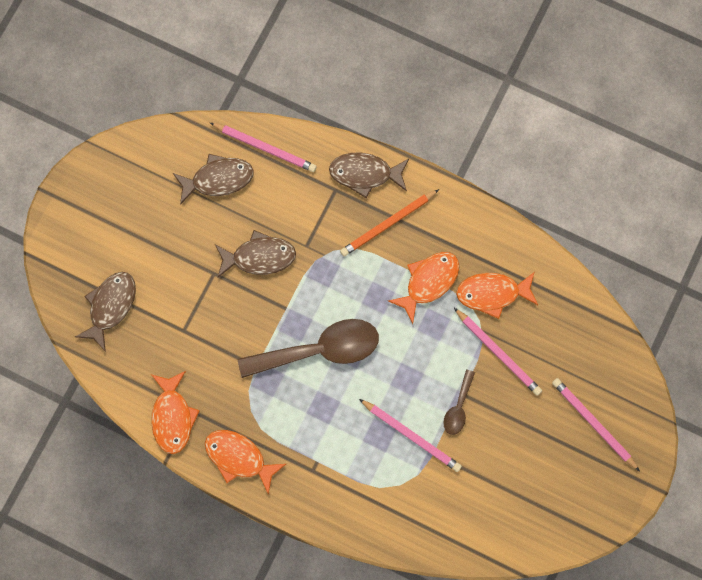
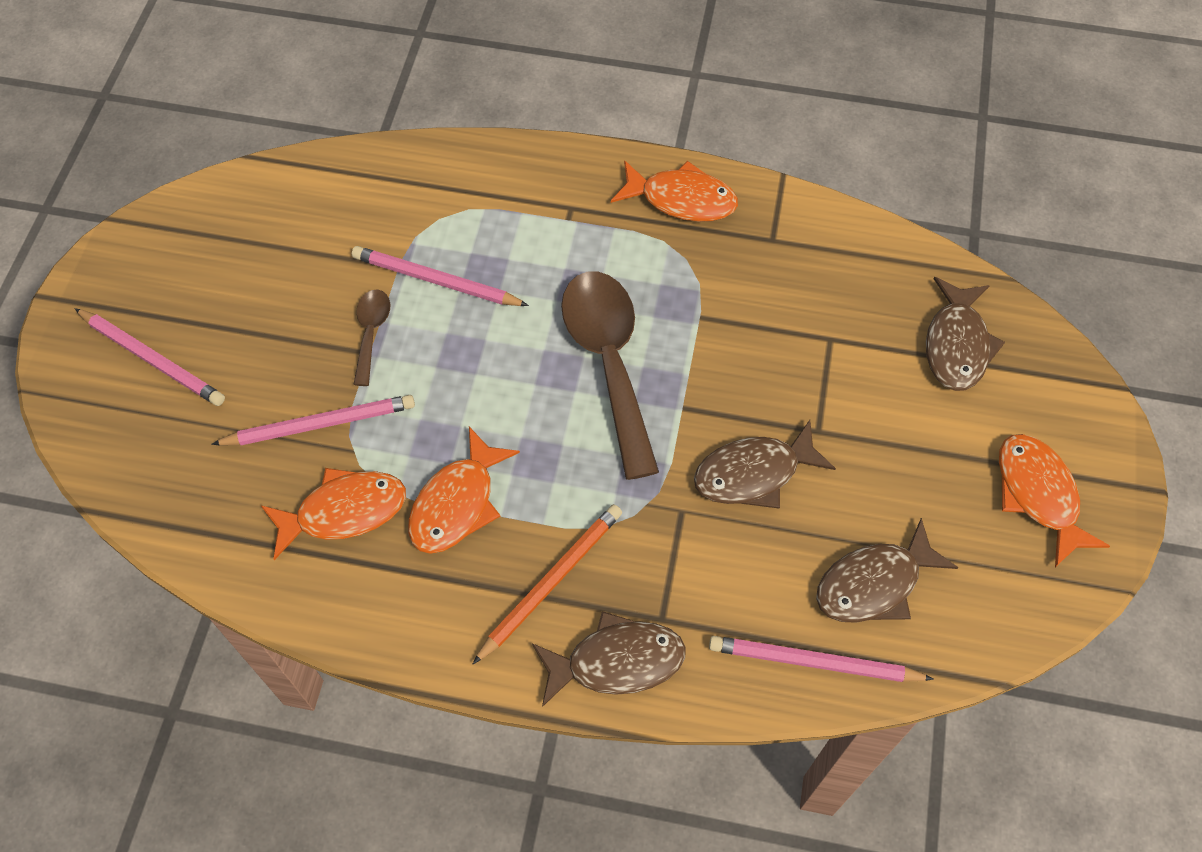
camera: 165 degrees right, 15 degrees down
orange fish [151,371,200,454] -> orange fish moved to [999,434,1110,567]
brown spoon [238,319,379,378] -> brown spoon turned 105 degrees clockwise [561,271,659,480]
pink pencil [454,308,542,395] -> pink pencil turned 135 degrees clockwise [211,395,415,445]

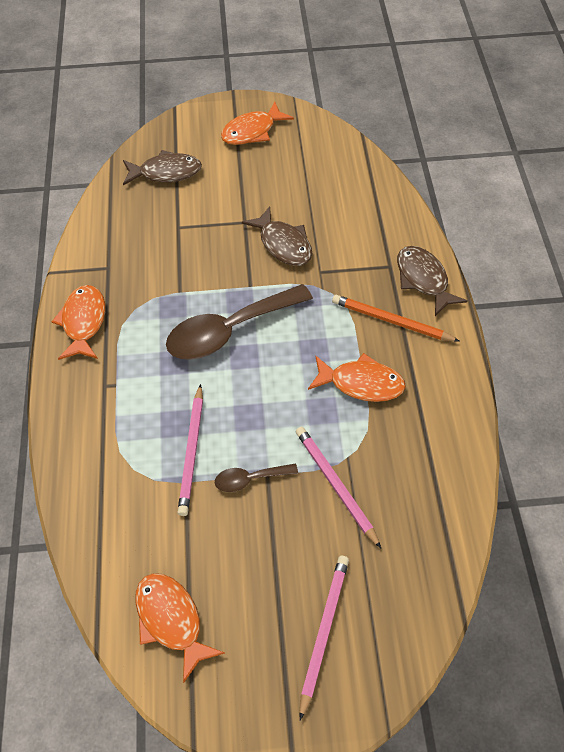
camera: 105 degrees left, 5 degrees down
orange fish [261,468,406,560] -> orange fish moved to [135,573,225,683]
pink pencil [709,636,934,682] -> none
brown fish [816,518,959,623] -> none

